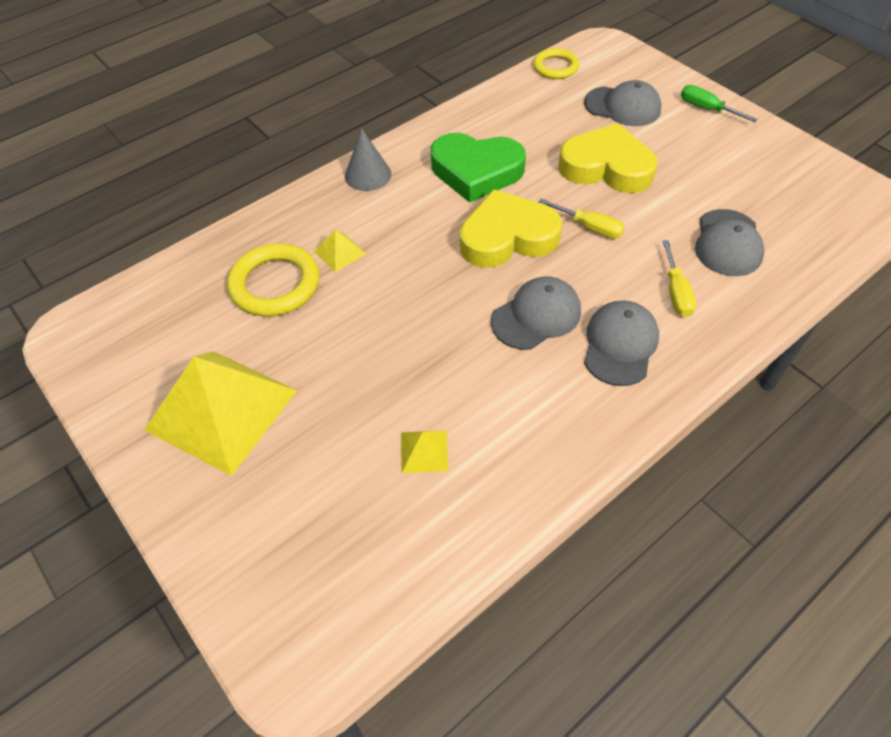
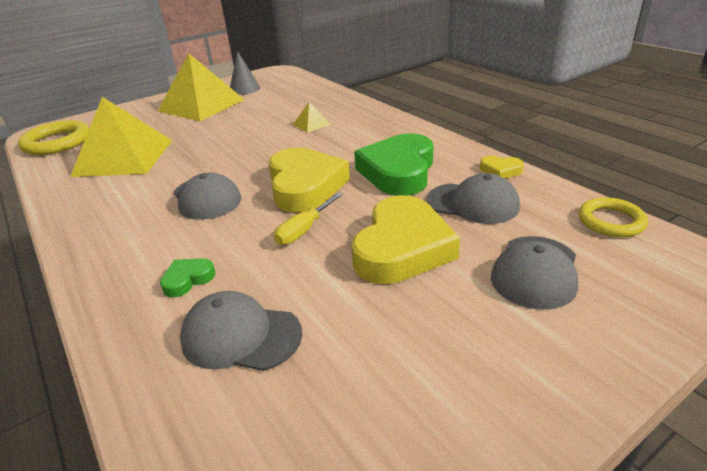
camera: 95 degrees right, 20 degrees down
yellow ring [227,243,320,317] -> yellow ring moved to [18,120,89,155]
grey cone [345,128,391,191] -> grey cone moved to [230,51,260,95]
yellow pyramid [401,430,448,473] -> yellow pyramid [70,97,172,177], size x2.46
grey cap [584,301,659,386] -> grey cap moved to [427,173,520,224]
yellow screwdriver [662,240,696,317] -> green heart [160,258,215,298]
green screwdriver [681,85,758,122] -> none
none -> yellow heart [480,155,524,179]

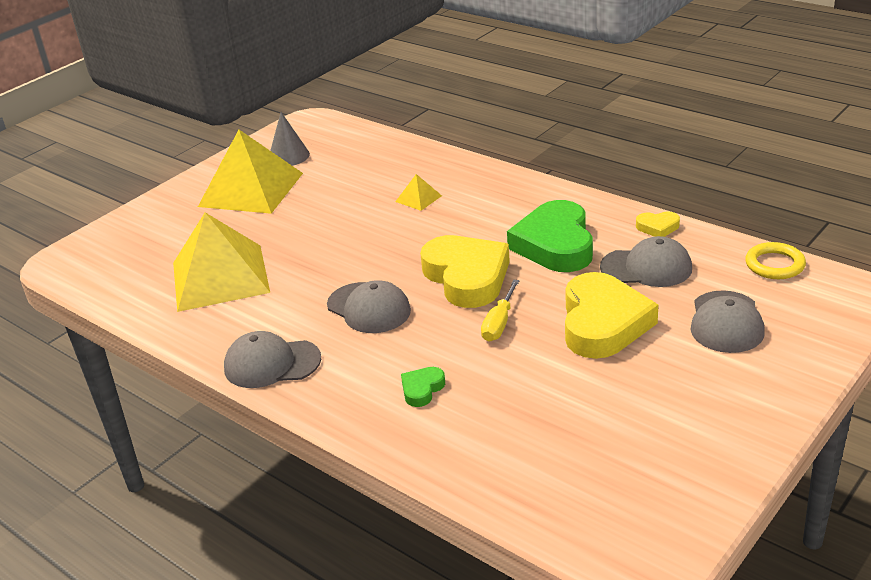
camera: 15 degrees left, 0 degrees up
yellow ring [18,120,89,155] -> none
grey cap [180,291,302,371] -> grey cap moved to [224,331,321,388]

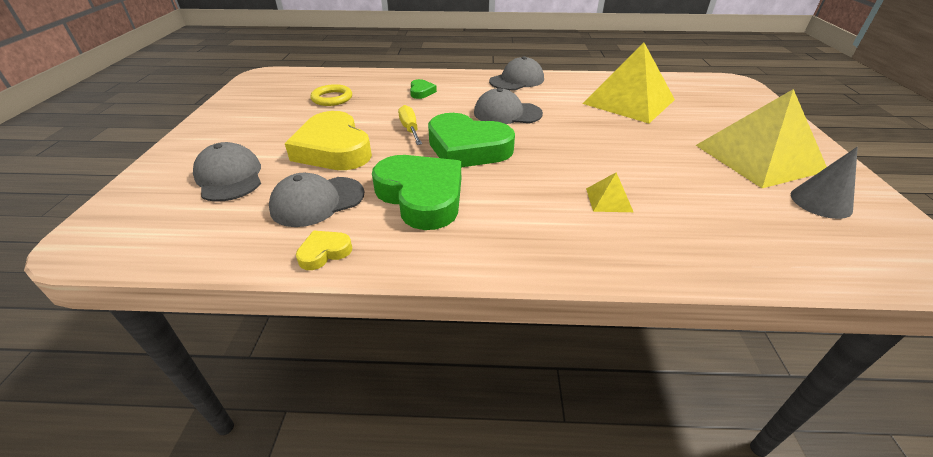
camera: 140 degrees right, 5 degrees up
yellow heart [420,235,510,308] -> green heart [428,113,515,167]
yellow ring [745,242,806,279] -> yellow ring moved to [310,84,352,106]

